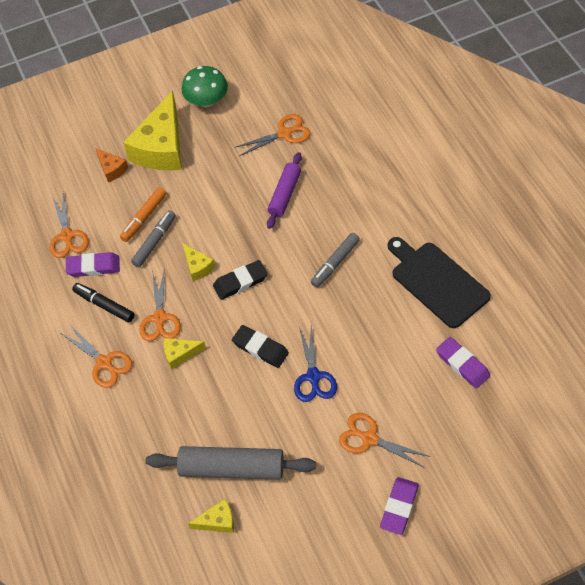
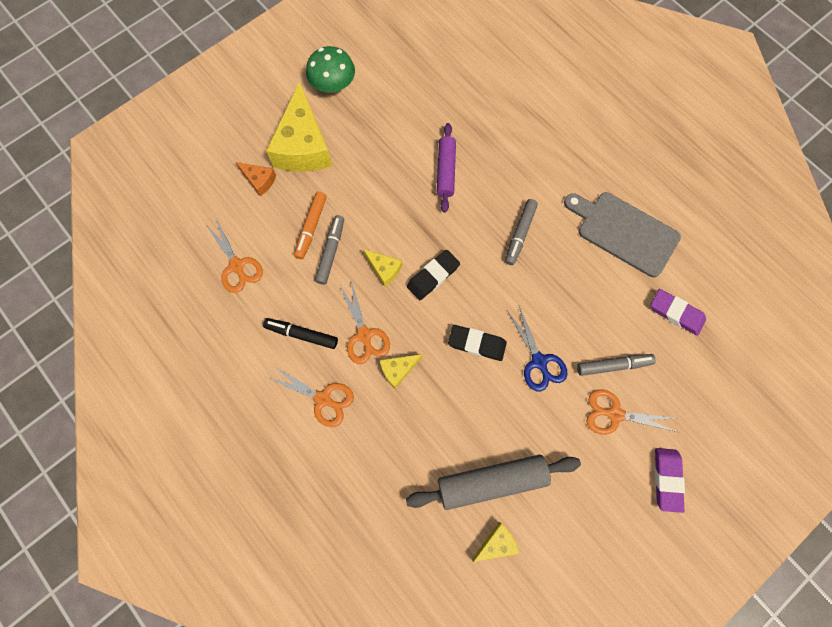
camera: 20 degrees left, 15 degrees up
purple eraser [66,252,120,277] -> none
orange scissors [234,114,310,156] -> none
black cutting board [388,237,491,328] -> grey cutting board [564,192,681,277]
none -> grey marker [577,354,656,376]

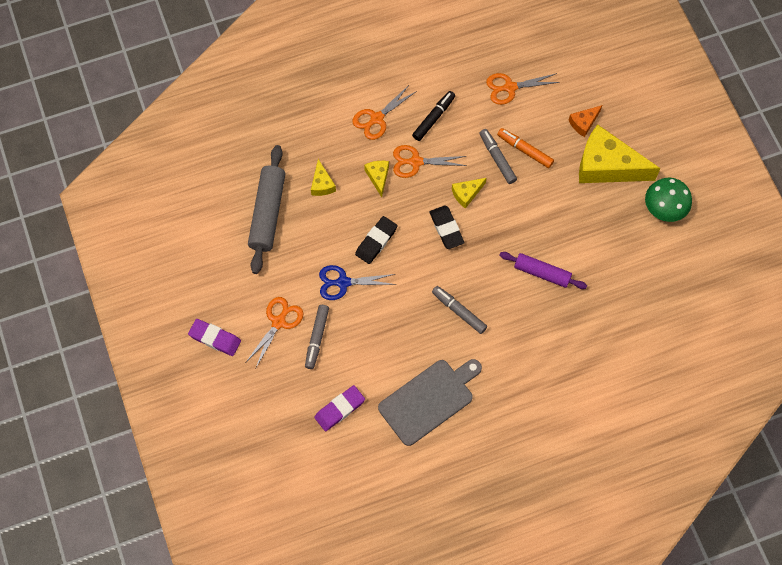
camera: 110 degrees right, 5 degrees down
grey marker [315,215,344,285] -> grey marker turned 150 degrees counterclockwise [480,129,517,184]
yellow cheese [472,522,519,562] -> yellow cheese moved to [311,159,336,196]

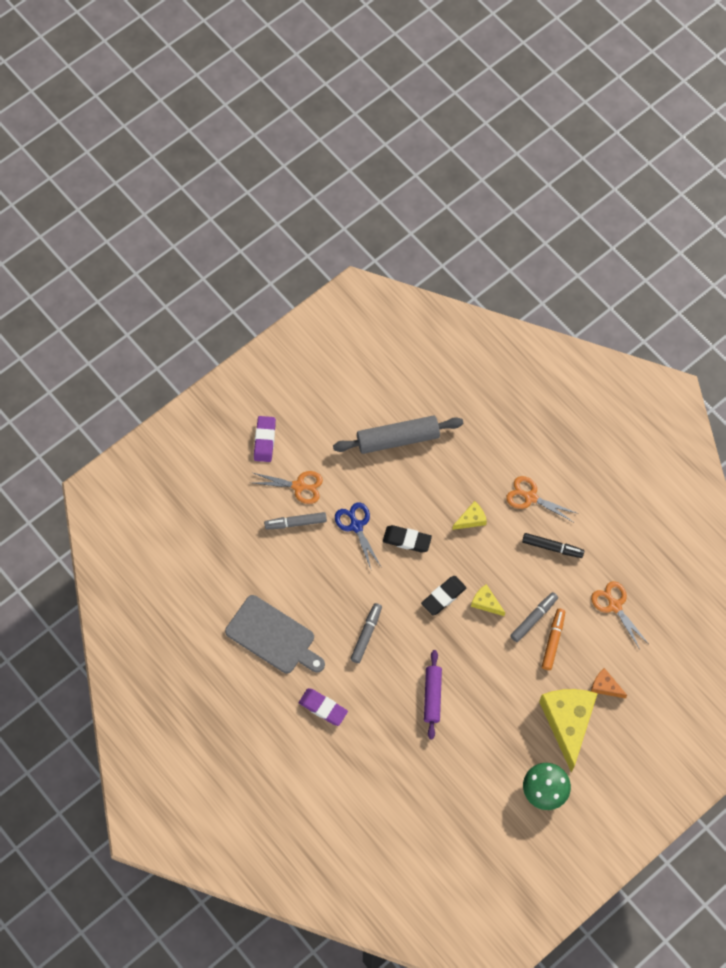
camera: 70 degrees right, 0 degrees up
yellow cheese [311,159,336,196] -> none
purple eraser [314,385,365,431] -> purple eraser moved to [299,688,348,726]
orange scissors [393,145,467,178] -> none

